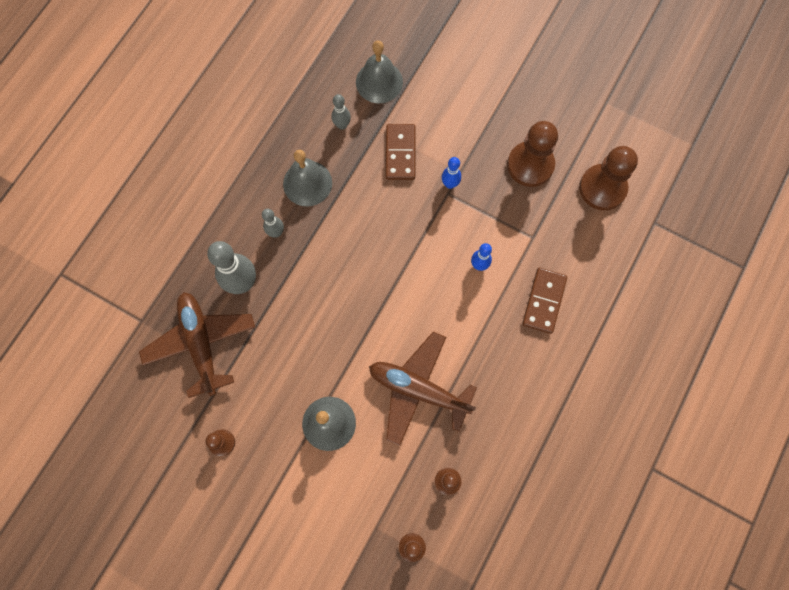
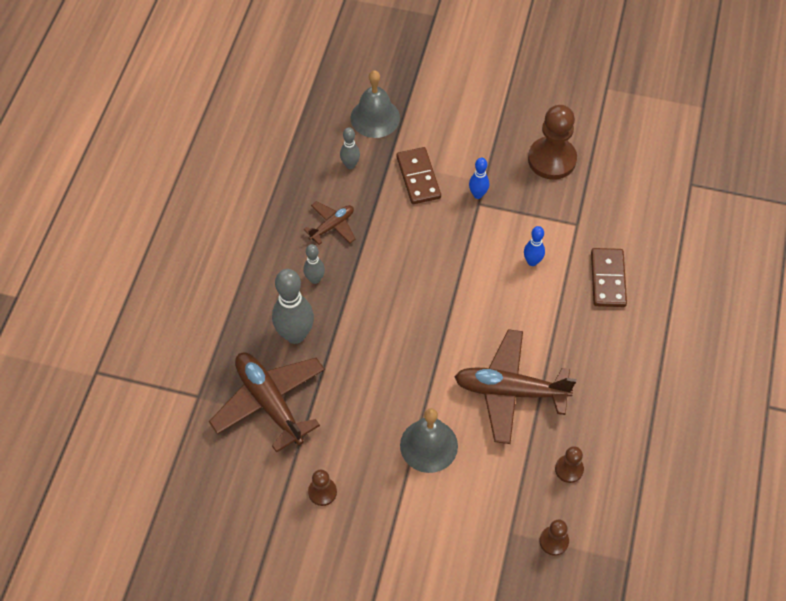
camera: 15 degrees left, 15 degrees down
grey bell [283,150,332,206] -> brown plane [304,201,356,245]
brown pawn [579,146,638,210] -> none

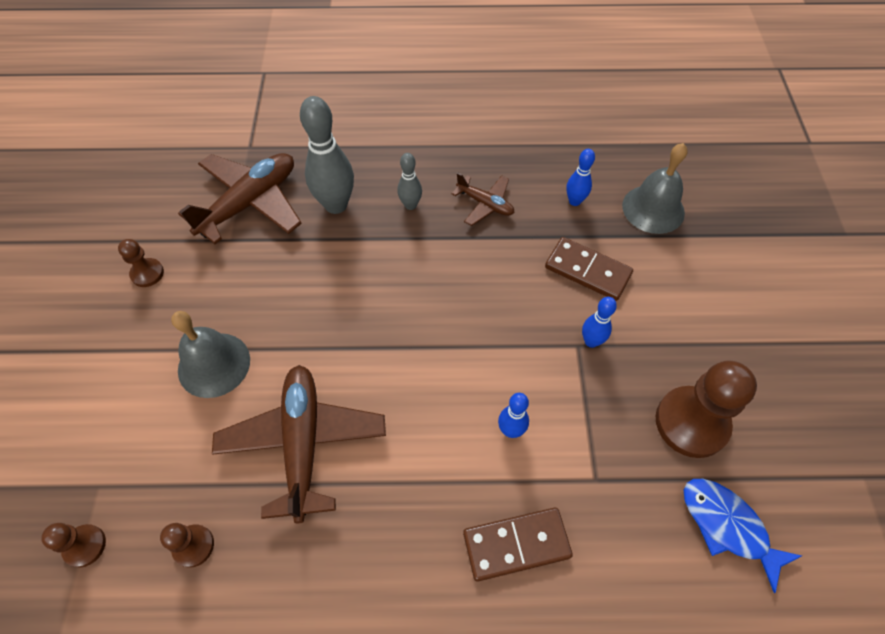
camera: 75 degrees right, 0 degrees up
grey bowling pin [340,127,360,169] -> blue bowling pin [566,149,595,206]
brown domino [397,147,441,204] -> brown domino turned 60 degrees clockwise [545,237,633,301]
none -> blue fish [684,479,802,593]

